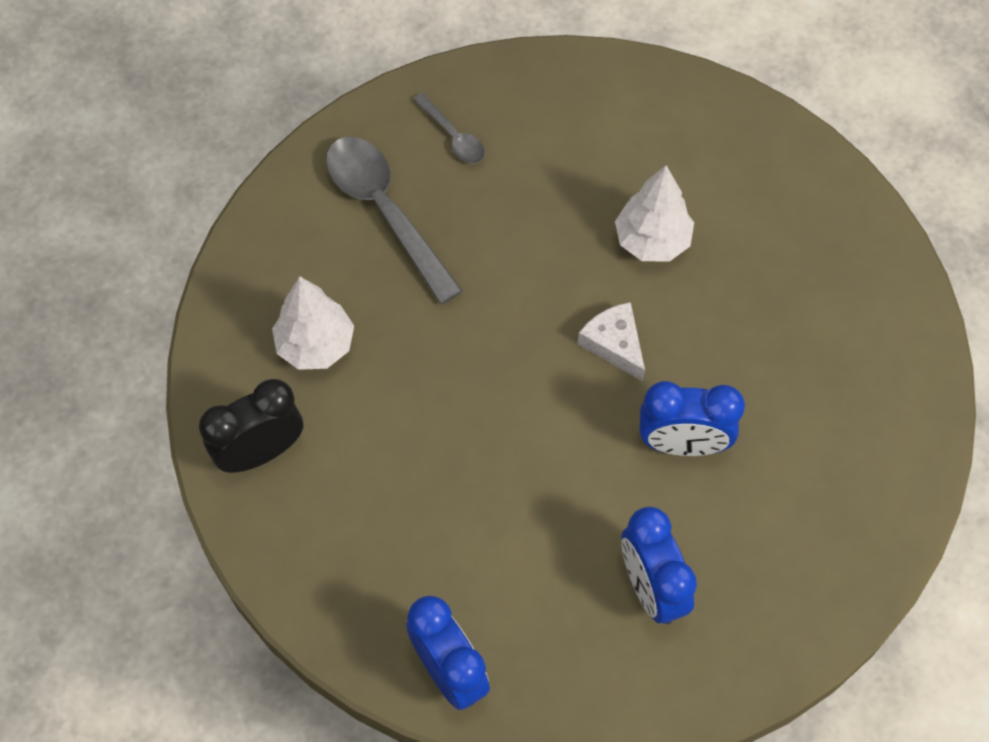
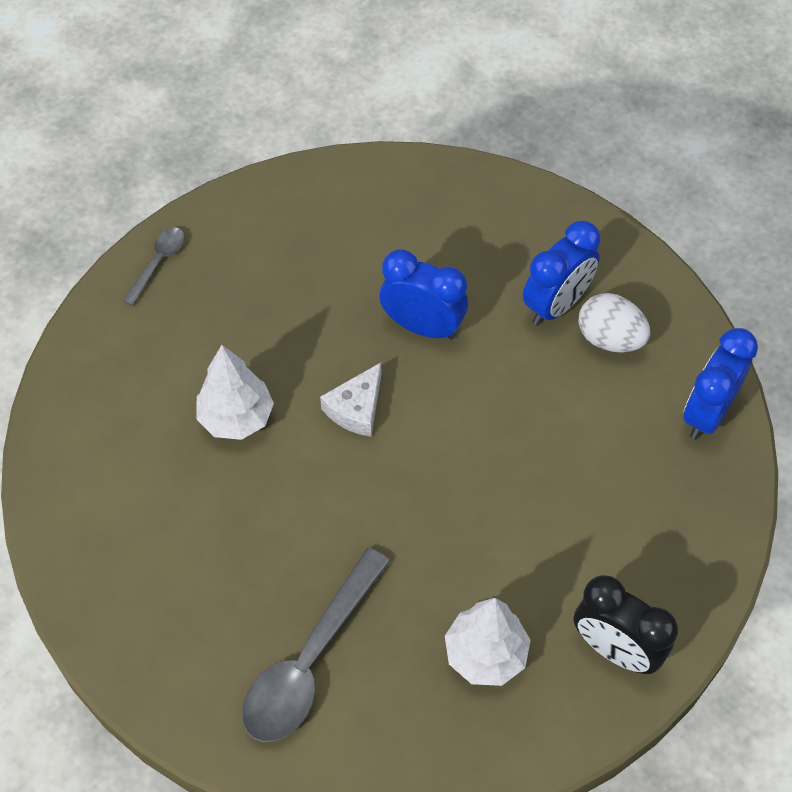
camera: 115 degrees left, 5 degrees down
grey spoon [413,93,485,164] -> grey spoon moved to [123,228,185,306]
blue clock [639,381,745,456] -> blue clock turned 45 degrees counterclockwise [379,249,468,340]
none -> white egg [578,293,650,353]

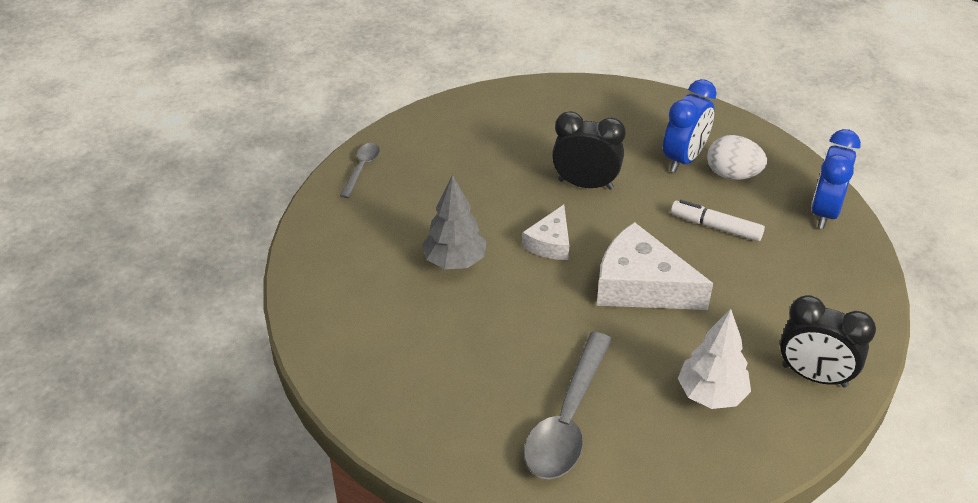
camera: 10 degrees left, 15 degrees down
white tree [197,345,274,440] -> grey tree [422,175,487,269]
blue clock [379,249,468,340] -> black clock [552,111,626,190]
none -> white cheese [597,222,713,310]
none -> white marker [671,200,765,242]

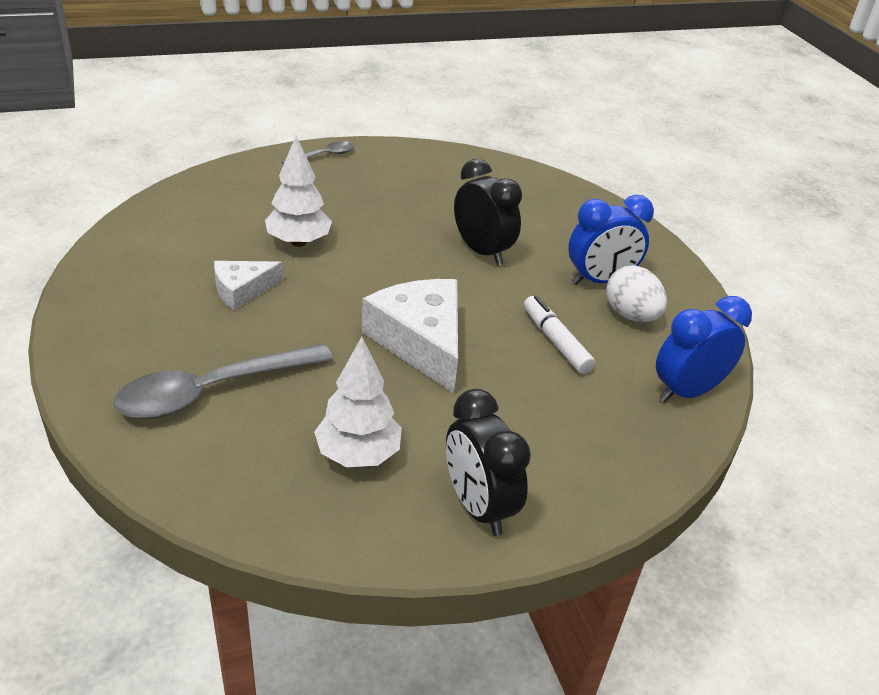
camera: 35 degrees right, 5 degrees down
grey tree [422,175,487,269] -> white tree [265,136,332,247]
white cheese [522,205,569,260] -> white cheese moved to [214,261,283,310]

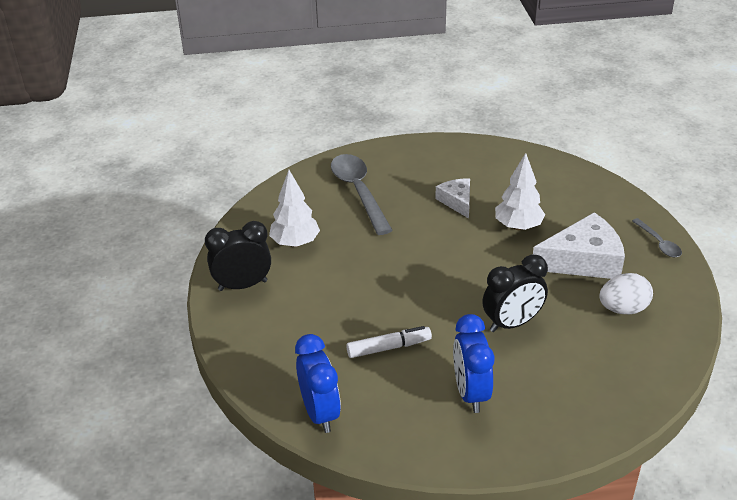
camera: 105 degrees right, 0 degrees up
white cheese [362,279,458,393] -> white cheese moved to [533,212,625,279]
white egg [606,265,667,322] -> white egg moved to [599,273,653,314]

